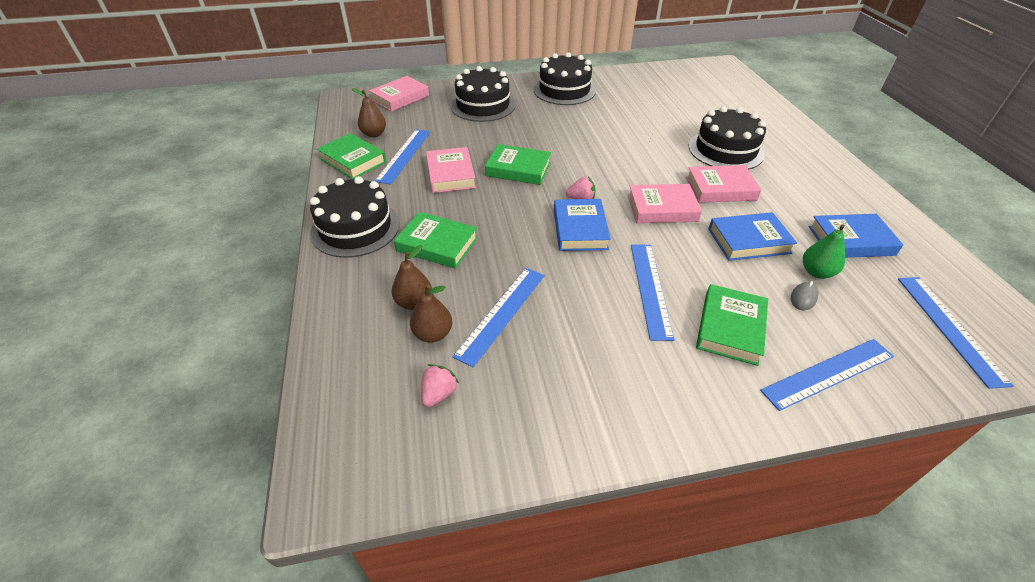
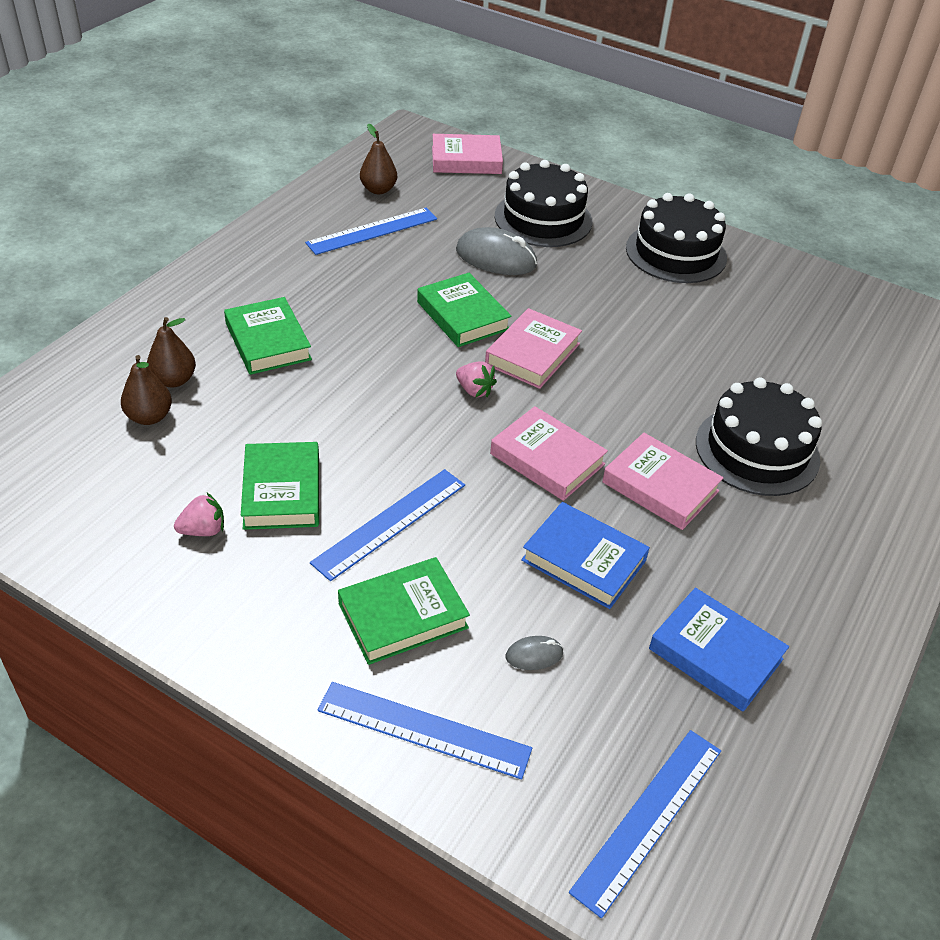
camera: 40 degrees right, 0 degrees up
black cake [310,176,400,258] -> none
green book [317,133,386,179] -> green book moved to [241,442,319,530]
pink strawberry [421,364,459,407] -> pink strawberry moved to [174,493,224,536]
pink book [426,147,476,193] -> pink book moved to [485,308,582,389]
blue ruler [453,268,545,367] -> none
blue book [554,199,611,251] -> none
green pear [803,224,845,279] -> none
none -> grey mouse [456,227,537,275]

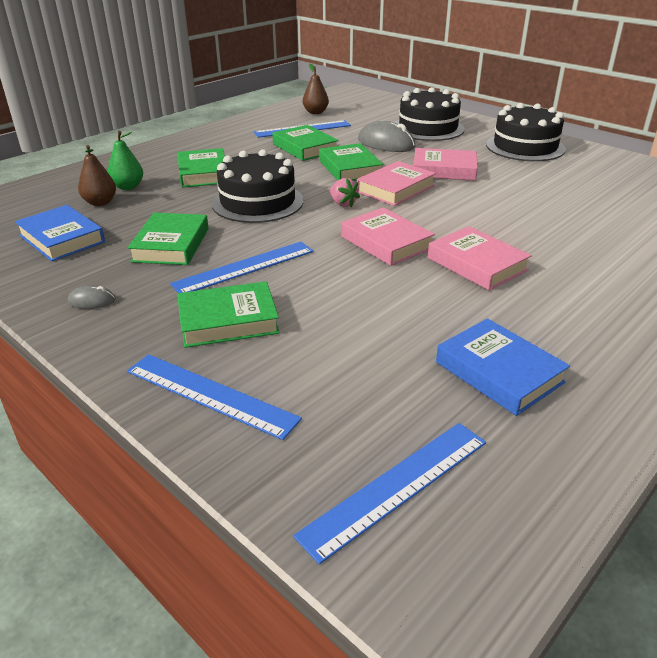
camera: 15 degrees right, 10 degrees down
brown pear [147,317,196,387] -> green pear [108,131,143,190]
pink strawberry [174,493,224,536] -> none
pink book [432,134,503,174] -> pink book moved to [413,148,478,181]
grey mouse [506,636,564,670] -> grey mouse moved to [68,285,115,309]
blue book [521,502,650,609] -> blue book moved to [15,205,105,262]
black cake [696,377,822,496] -> black cake moved to [212,149,304,223]
none -> green book [272,125,339,161]

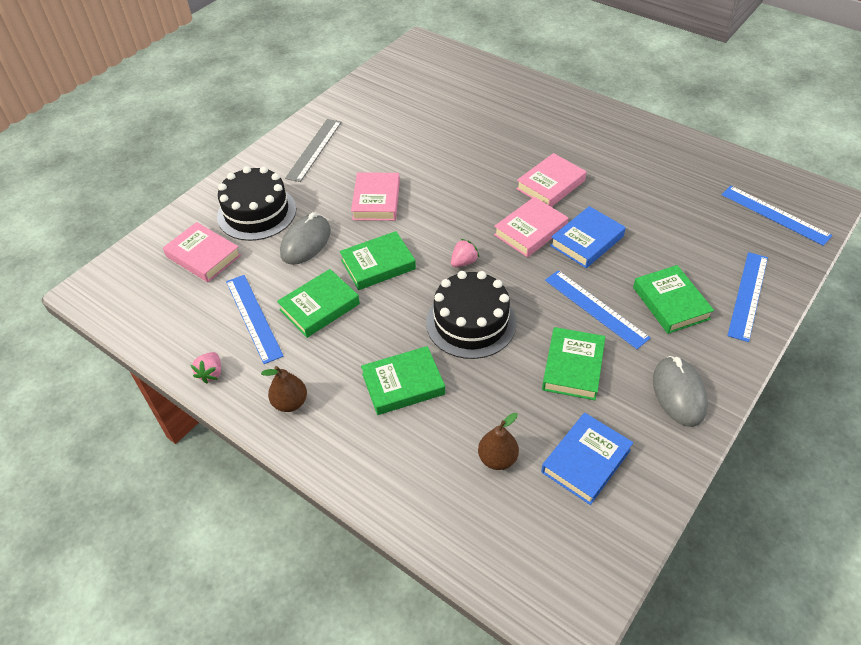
camera: 95 degrees left, 15 degrees up
grey mouse [68,285,115,309] -> grey mouse [653,356,708,427], size x2.08
green pear [108,131,143,190] -> none
green book [128,213,209,265] -> green book turned 75 degrees counterclockwise [542,327,605,400]
brown pear [303,64,329,114] -> brown pear moved to [261,366,307,412]
pink book [357,161,436,206] -> pink book moved to [163,222,241,282]
blue book [436,318,570,416] -> blue book moved to [550,206,626,268]
black cake [486,103,566,161] -> grey ruler [285,119,342,182]
none -> pink strawberry [191,352,221,384]

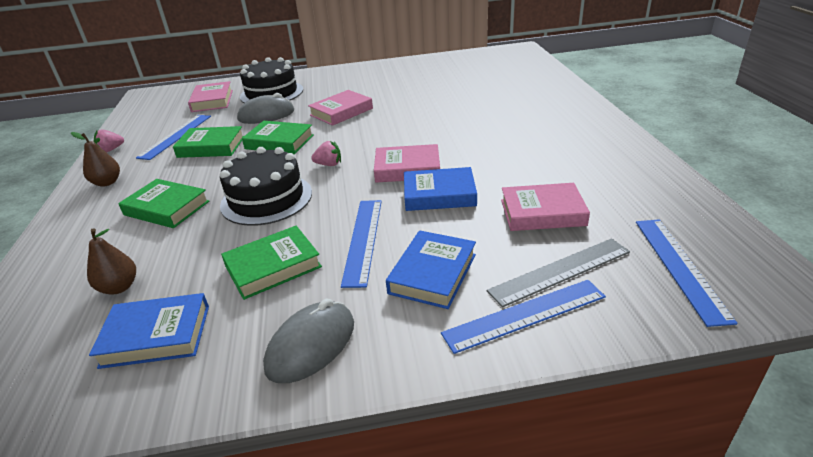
camera: 45 degrees right, 15 degrees down
grey ruler [285,119,342,182] -> grey ruler moved to [487,238,630,307]
pink book [516,153,587,207] -> pink book moved to [501,183,590,231]
green book [633,265,714,334] -> blue book [386,230,476,309]

